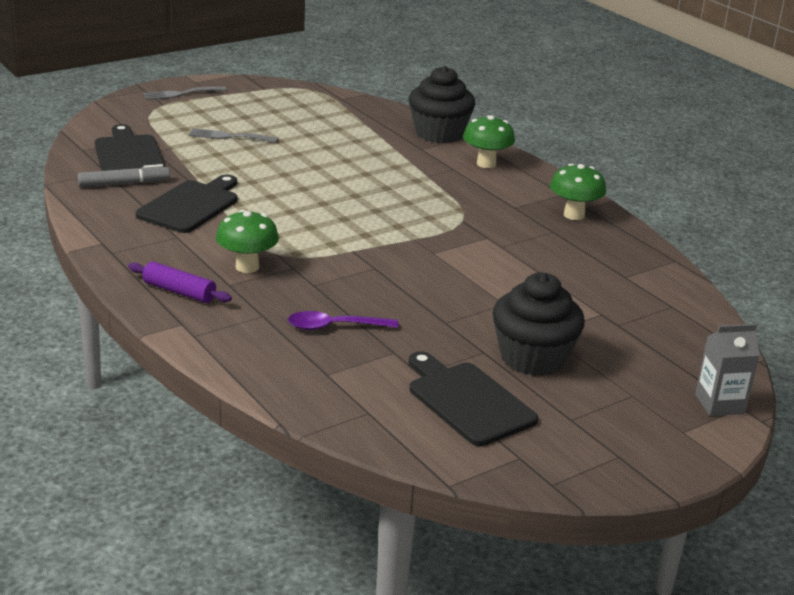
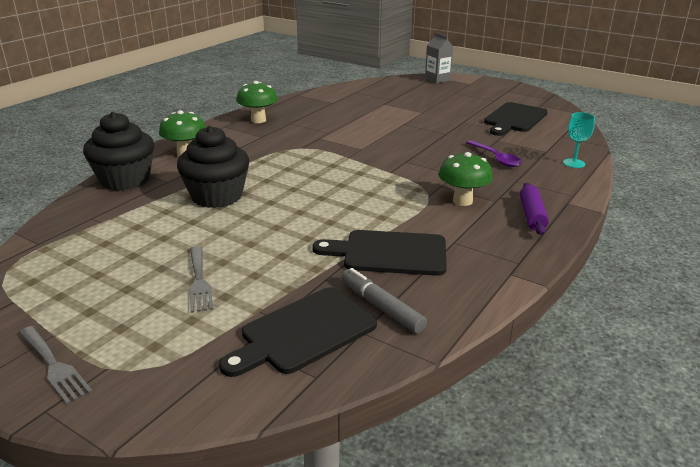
camera: 110 degrees left, 0 degrees up
black cupcake [492,272,585,376] -> black cupcake moved to [177,126,249,208]
none -> turquoise goblet [563,112,595,168]

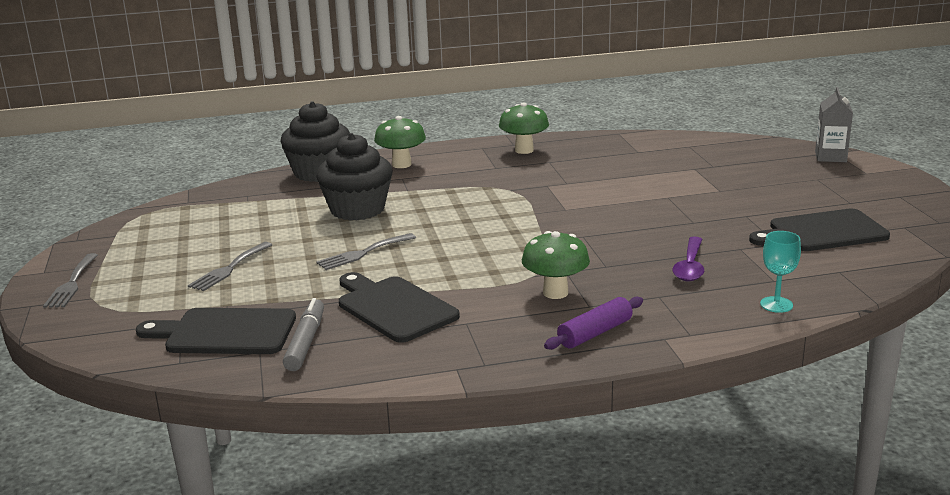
camera: 45 degrees right, 5 degrees down
none -> grey fork [316,233,416,270]

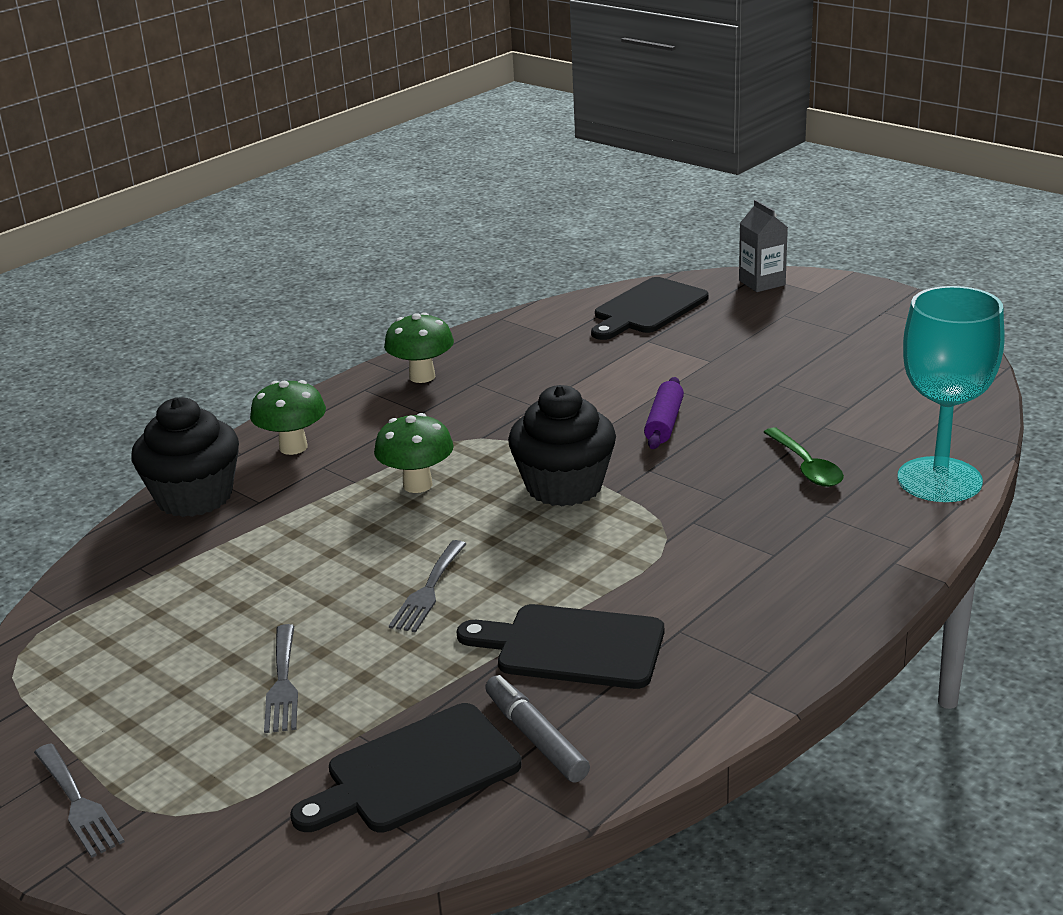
camera: 35 degrees left, 5 degrees up
black cupcake [316,133,393,221] -> black cupcake moved to [508,385,616,506]
green mushroom [522,231,590,299] -> green mushroom moved to [374,413,454,493]
purple rolling pin [544,297,643,350] -> purple rolling pin moved to [644,377,684,449]
purple spoon [672,237,704,281] -> green spoon [764,428,844,487]
black cutting board [749,208,890,251] -> black cutting board moved to [591,277,709,340]
turquoise goblet [760,231,801,313] -> turquoise goblet [898,286,1005,502], size x2.24

